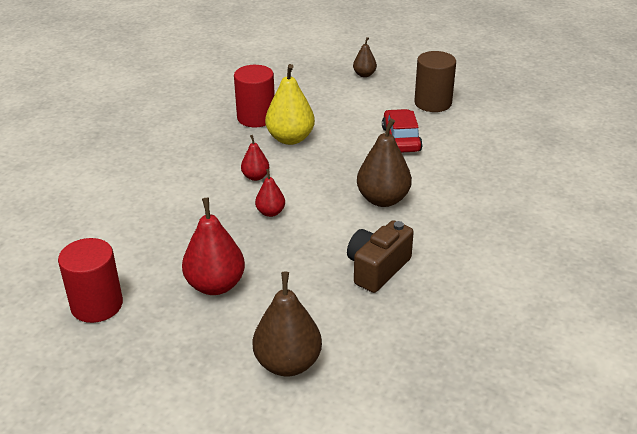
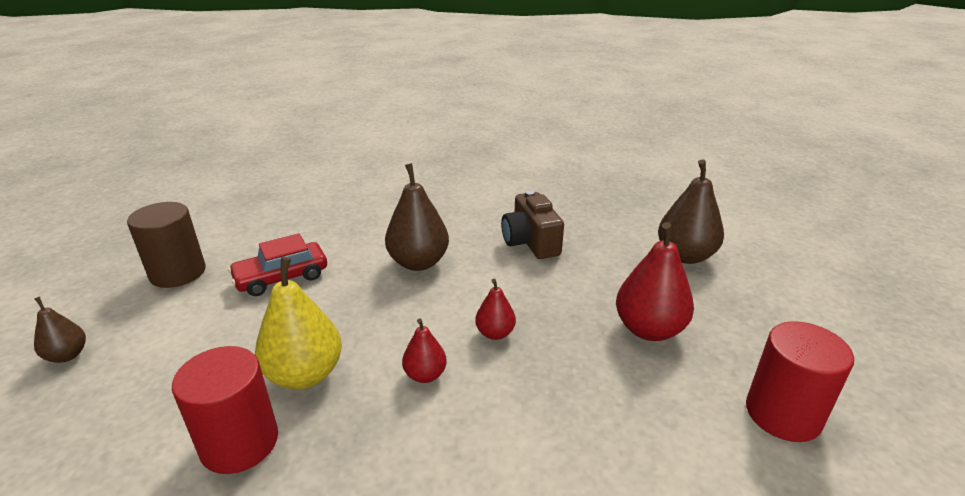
camera: 115 degrees left, 5 degrees down
brown camera [347,220,414,293] -> brown camera turned 60 degrees clockwise [501,190,564,259]

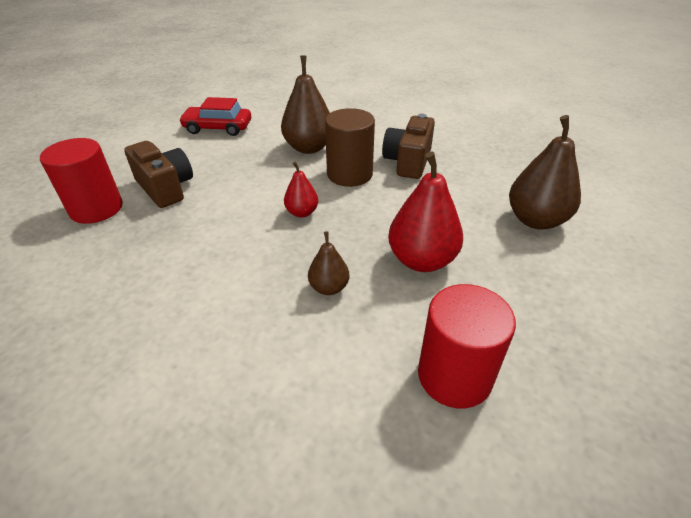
camera: 35 degrees right, 10 degrees up
brown pear [34,297,86,363] -> brown pear moved to [308,231,349,295]
brown cylinder [127,202,206,288] -> brown cylinder moved to [325,108,375,187]
yellow pear [255,257,342,389] -> brown camera [124,141,193,208]
red pear [402,318,447,383] -> none

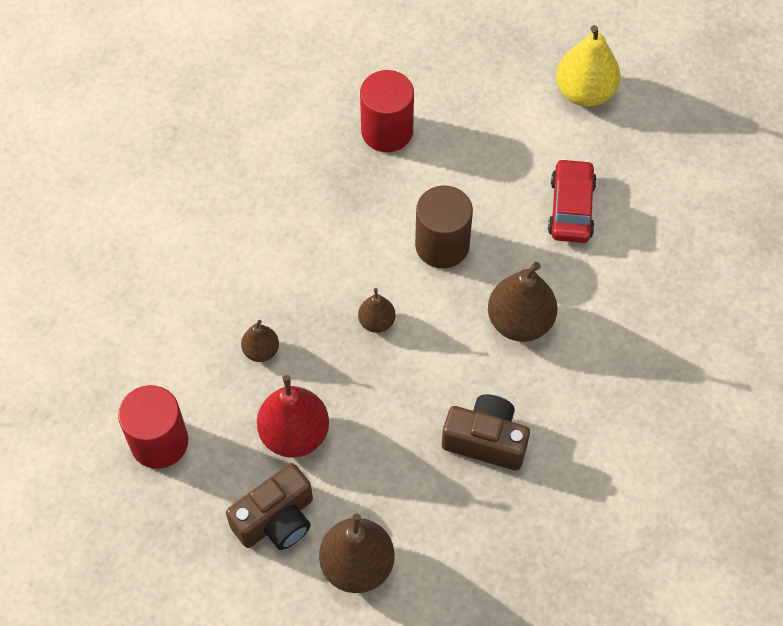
camera: 90 degrees right, 20 degrees up
brown camera [124,141,193,208] -> brown camera moved to [226,463,313,550]
red pear [284,161,318,218] -> brown pear [358,288,395,333]
brown cylinder [325,108,375,187] -> brown cylinder moved to [415,186,473,268]
none -> yellow pear [556,25,620,107]

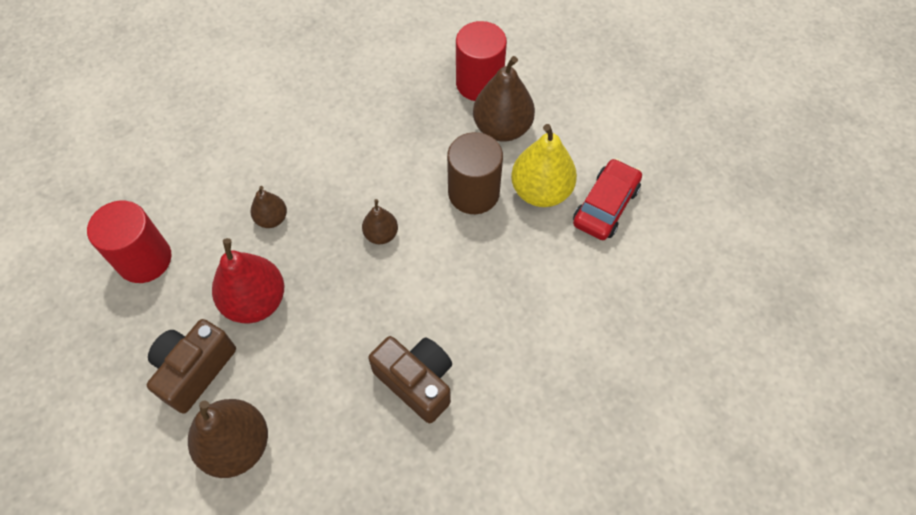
camera: 25 degrees right, 0 degrees up
brown camera [226,463,313,550] -> brown camera turned 135 degrees clockwise [147,319,236,413]
brown pear [488,262,558,342] -> brown pear moved to [473,56,535,142]
yellow pear [556,25,620,107] -> yellow pear moved to [511,124,577,207]

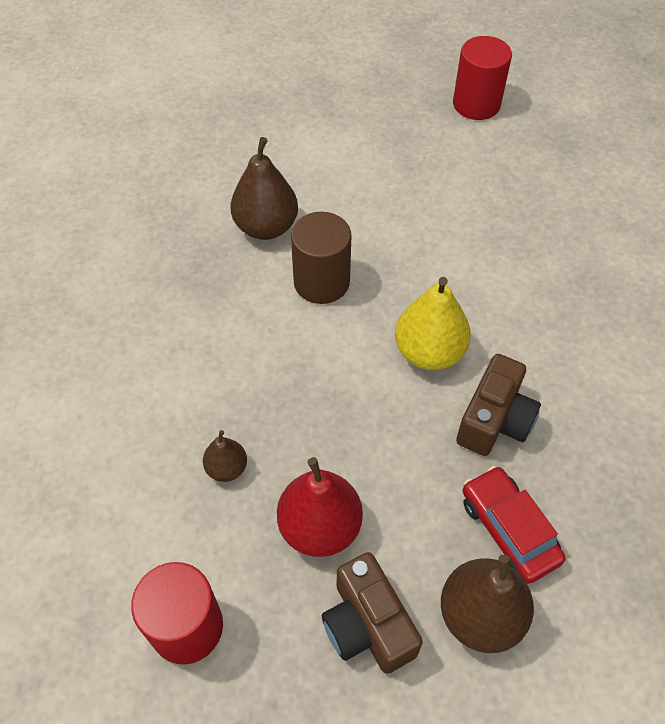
camera: 60 degrees left, 5 degrees down
brown pear [362,199,398,244] -> none
brown camera [368,336,452,423] -> brown camera turned 135 degrees clockwise [456,354,541,456]
red cylinder [456,21,507,101] -> red cylinder moved to [453,36,512,120]
yellow pear [511,124,577,207] -> yellow pear moved to [395,277,471,370]
red car [573,158,642,240] -> red car moved to [462,466,566,584]

